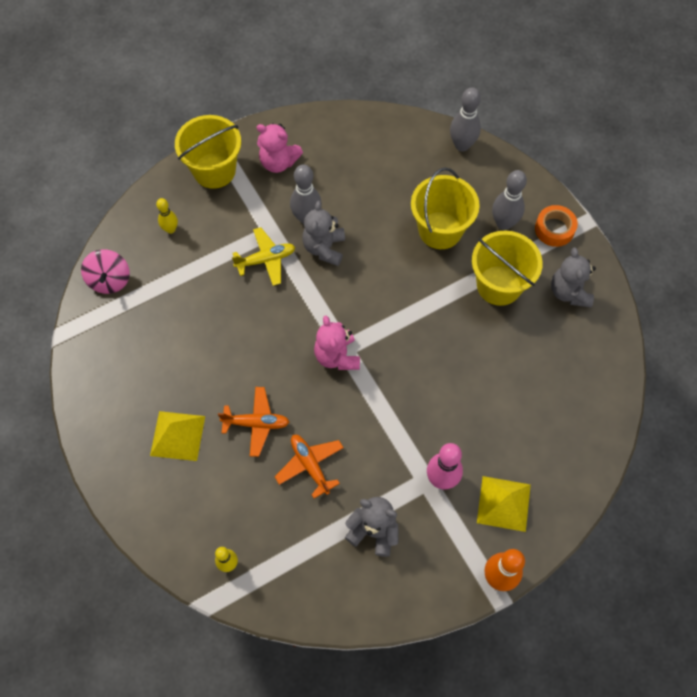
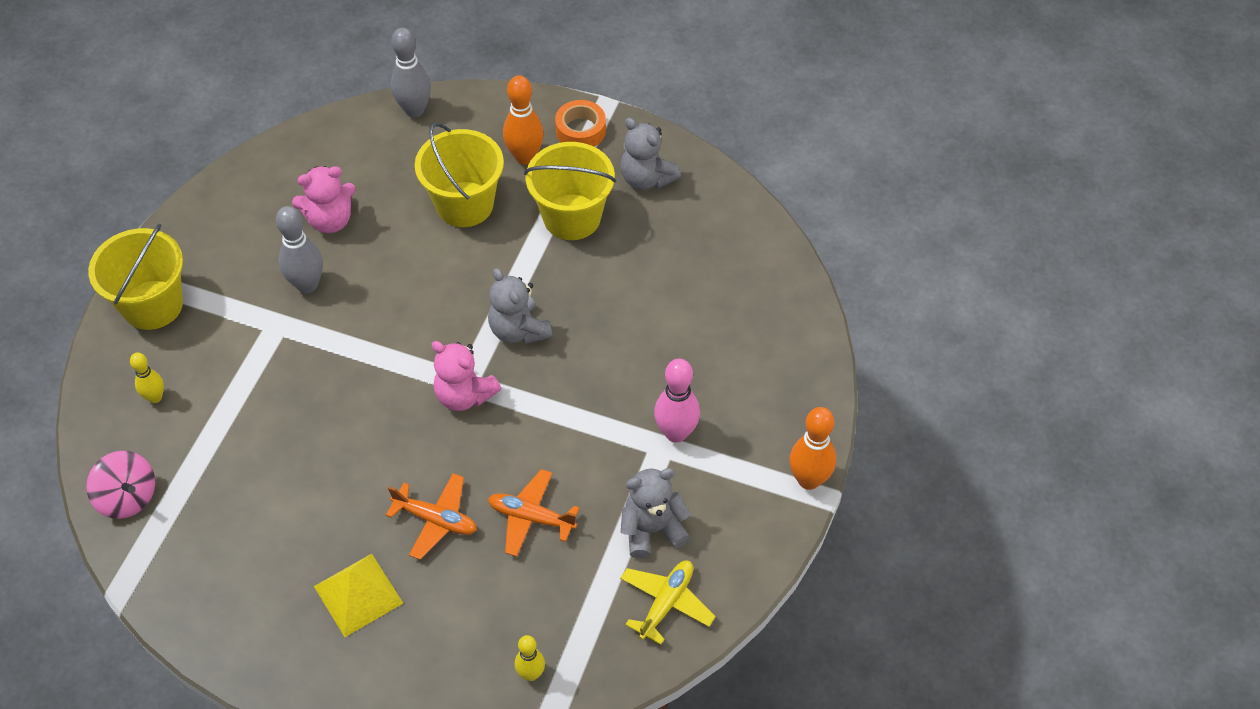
camera: 40 degrees left, 10 degrees down
orange plane [218,387,289,457] -> orange plane turned 60 degrees clockwise [386,473,477,560]
yellow plane [232,227,295,286] -> yellow plane moved to [620,560,716,645]
pink teddy bear [257,123,303,173] -> pink teddy bear moved to [292,166,356,233]
grey teddy bear [302,201,345,266] -> grey teddy bear moved to [488,268,552,344]
yellow pyramid [477,476,531,532] -> none
grey bowling pin [492,170,527,230] -> orange bowling pin [503,75,544,165]

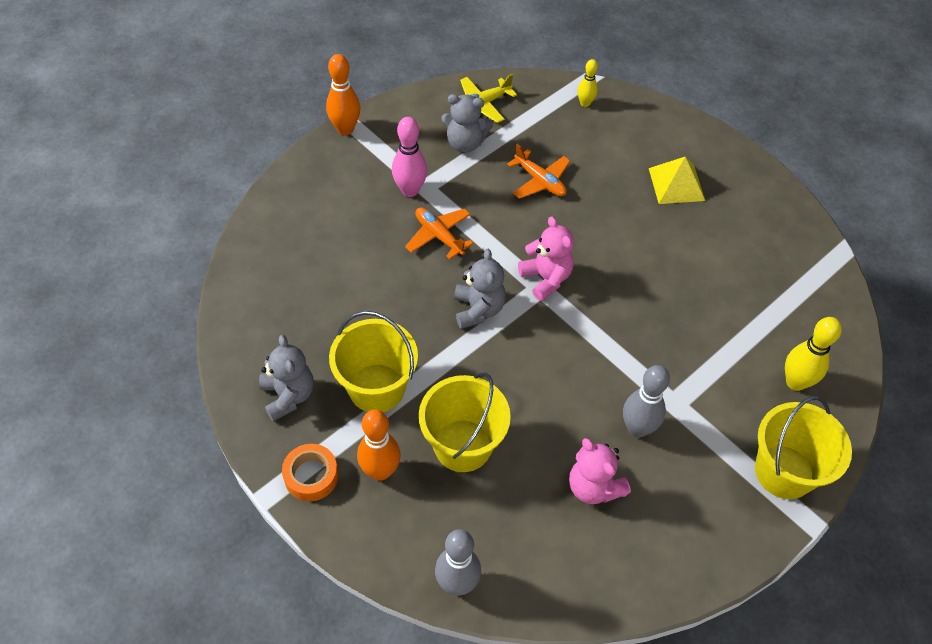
camera: 155 degrees left, 0 degrees up
pink spinning top [86,451,155,519] -> none
yellow bowling pin [130,353,164,403] -> yellow bowling pin [785,317,842,391], size x1.64
pink teddy bear [292,166,356,233] -> pink teddy bear turned 135 degrees counterclockwise [569,438,631,504]
orange plane [386,473,477,560] -> orange plane moved to [405,207,473,259]

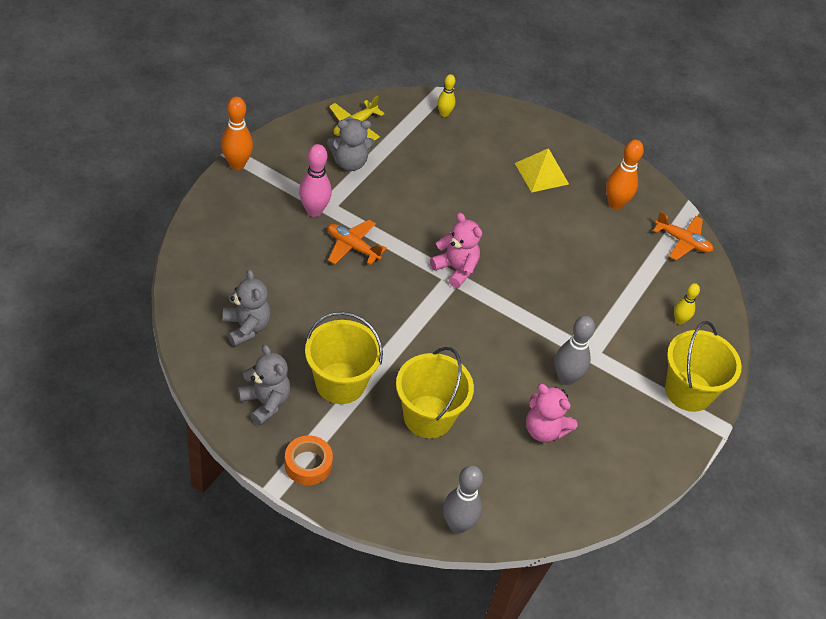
camera: 20 degrees left, 5 degrees down
orange bowling pin [357,409,401,481] -> orange bowling pin moved to [606,140,644,210]
grey teddy bear [454,249,506,329] -> grey teddy bear moved to [223,269,271,347]
orange plane [508,144,570,199] -> orange plane moved to [653,211,713,260]
yellow bowling pin [785,317,842,391] -> yellow bowling pin [674,283,700,325], size x0.61

